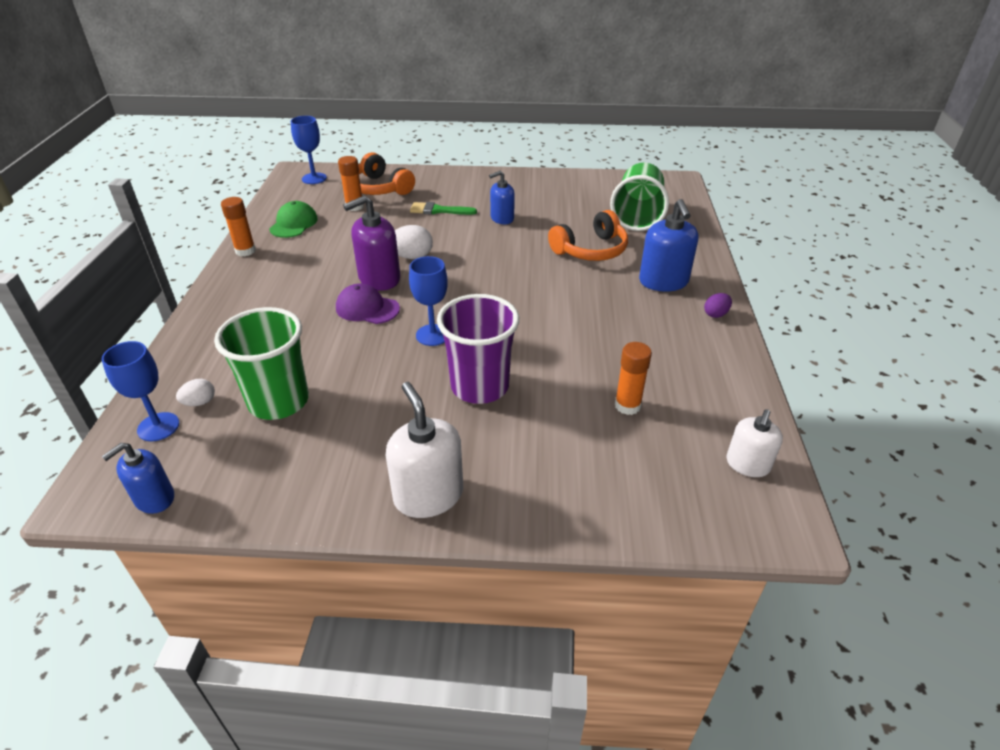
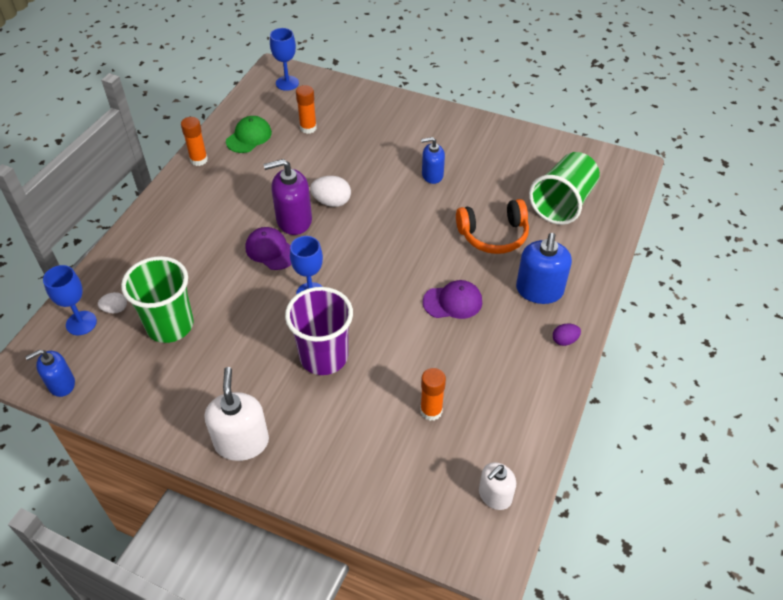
camera: 20 degrees right, 10 degrees up
orange headphones [358,152,415,195] -> none
green brush [410,202,477,215] -> none
none -> purple cap [423,280,482,319]

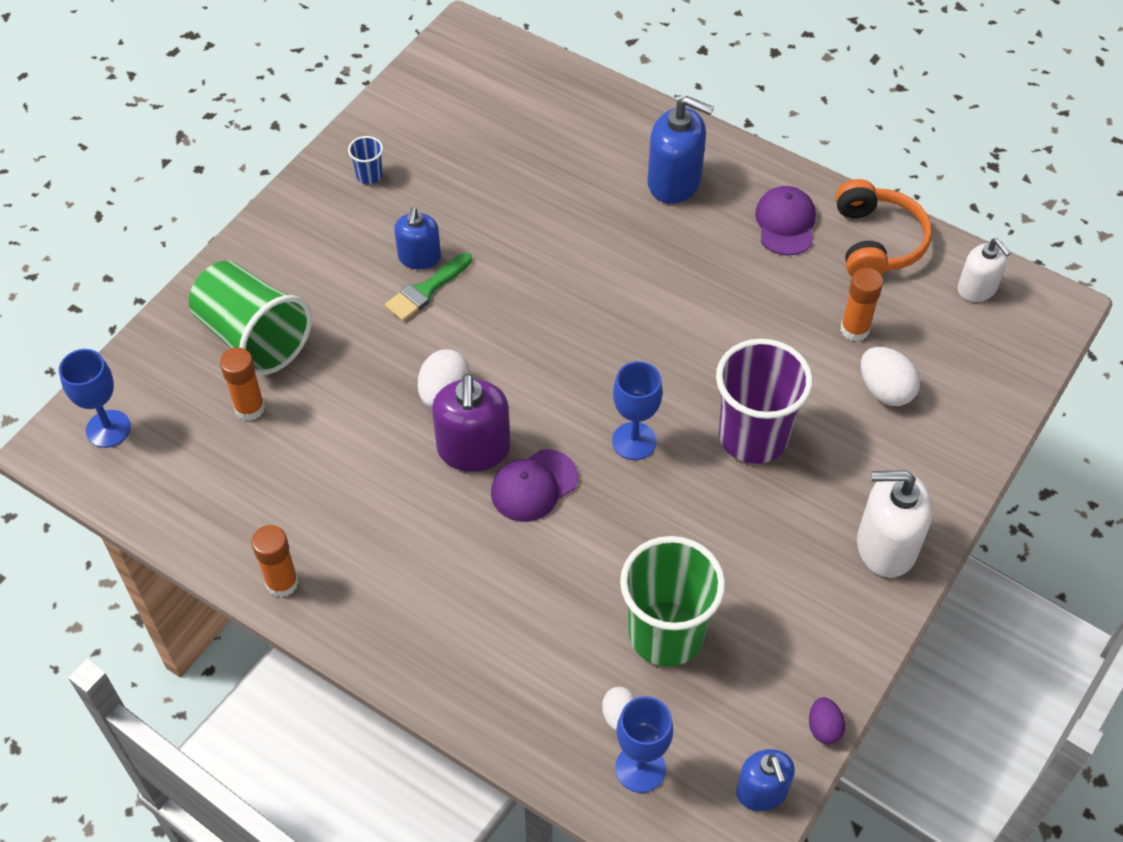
camera: 80 degrees left, 5 degrees up
green cap [226,116,272,153] -> none
purple cap [423,280,482,319] -> purple cap moved to [755,186,816,255]
orange headphones [456,199,529,254] -> orange headphones moved to [836,179,932,277]
green cup [529,152,600,225] -> green cup moved to [189,261,312,375]
purple egg [553,323,581,346] -> purple egg moved to [809,697,845,745]
none -> blue cup [348,136,383,185]
none -> green brush [385,253,472,321]
none -> white egg [861,347,920,406]

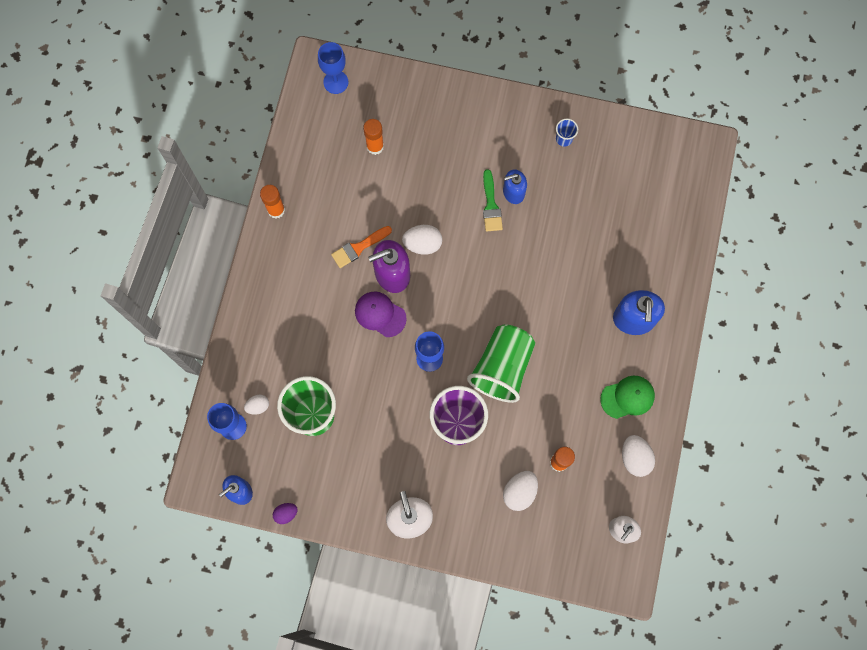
camera: 70 degrees right, 20 degrees up
green cup [189,261,312,375] -> green cup moved to [467,325,535,403]
green brush [385,253,472,321] -> green brush turned 120 degrees counterclockwise [483,169,503,231]
purple cap [755,186,816,255] -> green cap [600,376,655,419]
orange headphones [836,179,932,277] -> white egg [622,435,655,477]
none -> orange brush [331,226,392,268]

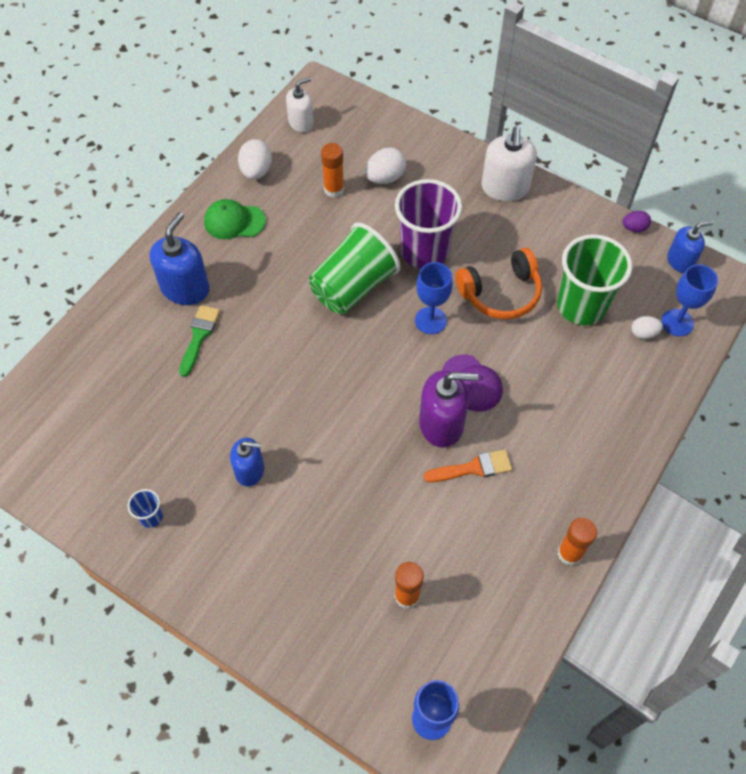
camera: 160 degrees left, 15 degrees down
white egg [402,225,442,255] -> none
green brush [483,169,503,231] -> green brush moved to [179,305,220,377]
none -> orange headphones [456,248,542,319]

